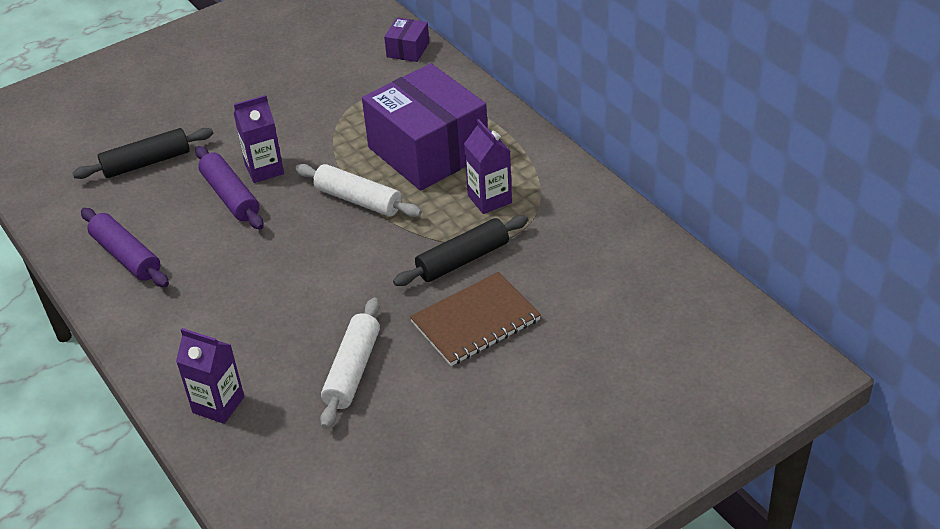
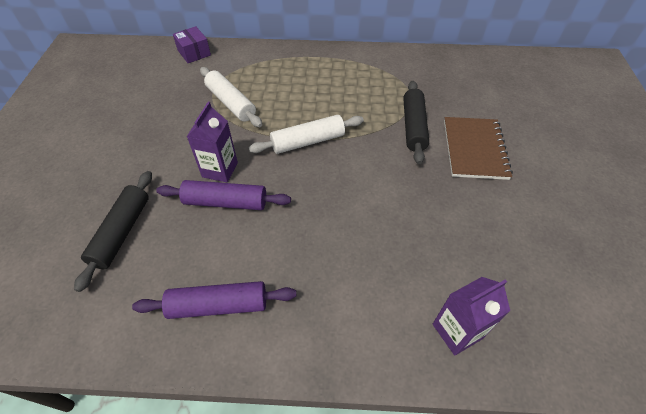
camera: 55 degrees left, 10 degrees up
white rolling pin [320,298,380,429] -> white rolling pin moved to [200,67,262,127]
purple box [362,63,488,191] -> none
purple carton [464,119,512,214] -> none

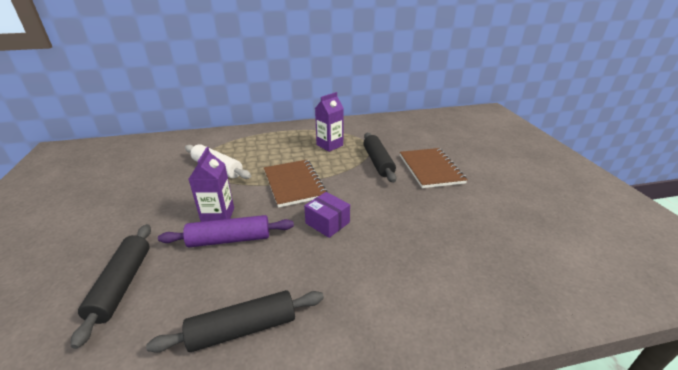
camera: 15 degrees left, 20 degrees down
purple rolling pin [132,281,296,319] -> black rolling pin [146,290,324,353]
purple box [173,26,211,63] -> purple box moved to [304,192,350,238]
white rolling pin [249,115,364,154] -> brown notebook [264,160,328,208]
purple carton [433,277,510,355] -> purple carton moved to [315,92,344,152]

